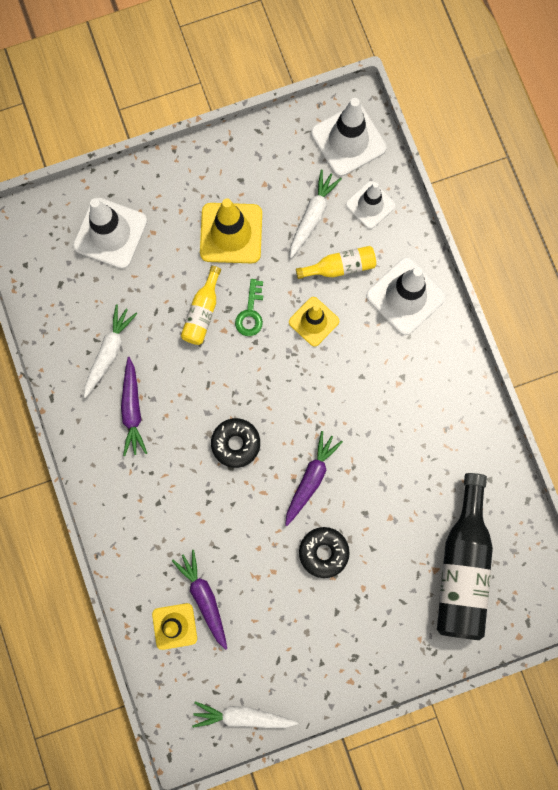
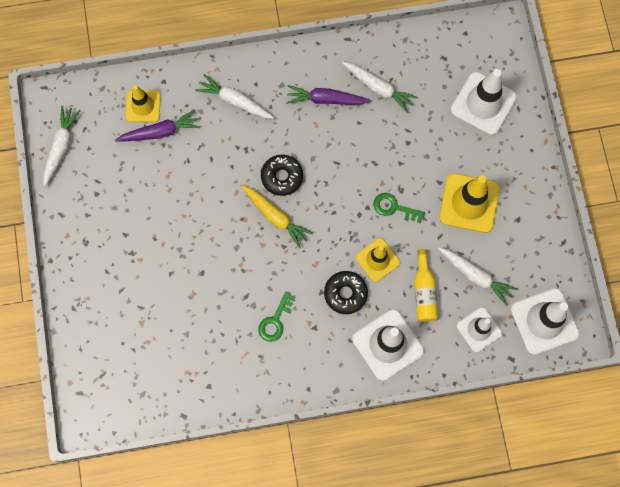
camera: 100 degrees right, 5 degrees down
yellow bottle [181,266,221,345] -> none
purple carrot [285,431,343,526] -> none
black donut [299,527,350,578] -> black donut moved to [324,271,368,314]
black bottle [437,473,493,640] -> none
none -> white carrot [195,74,274,119]
none -> yellow carrot [241,185,313,248]
none -> green key [258,291,296,342]

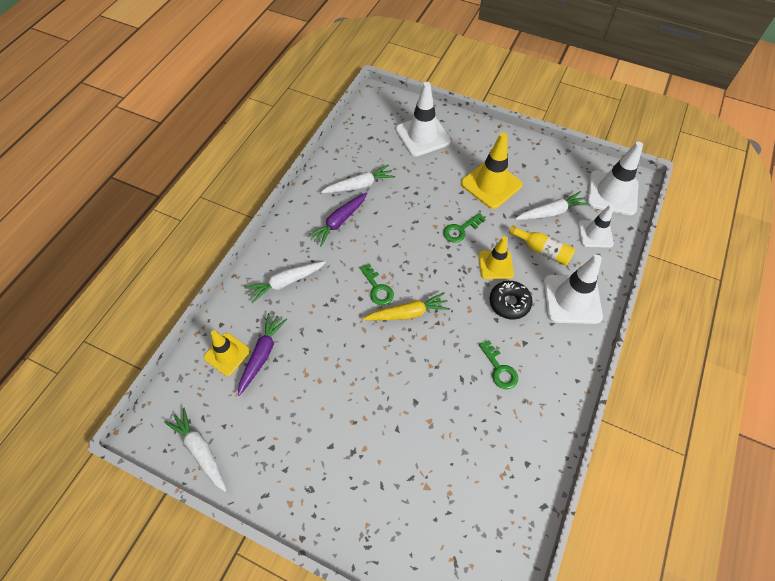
camera: 55 degrees left, 15 degrees down
black donut [261,155,303,196] -> green key [360,264,394,305]

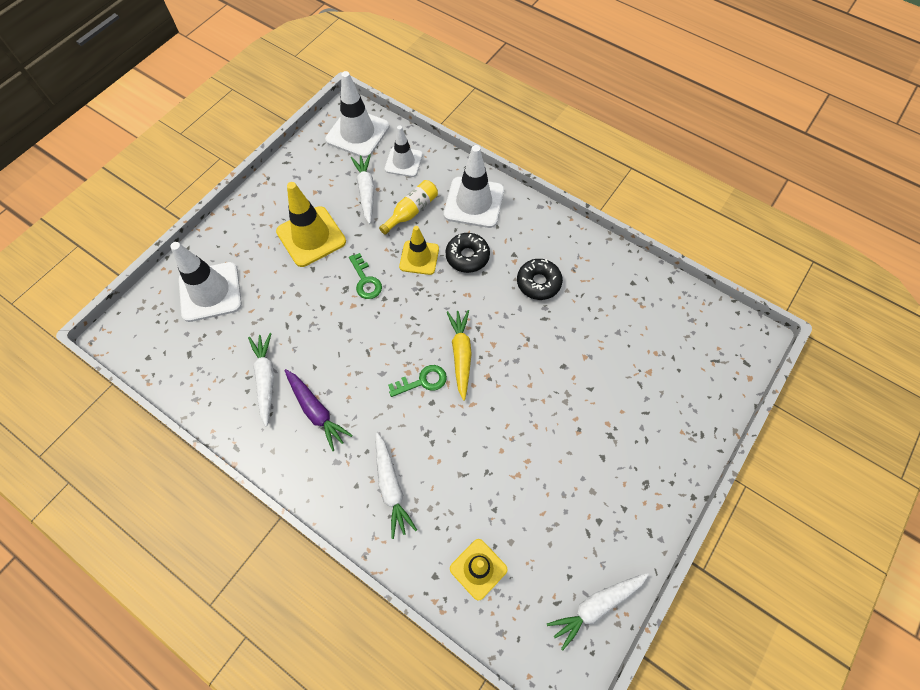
camera: 80 degrees left, 5 degrees up
purple carrot [238,313,287,396] -> none
green key [479,340,518,389] -> black donut [517,259,563,300]

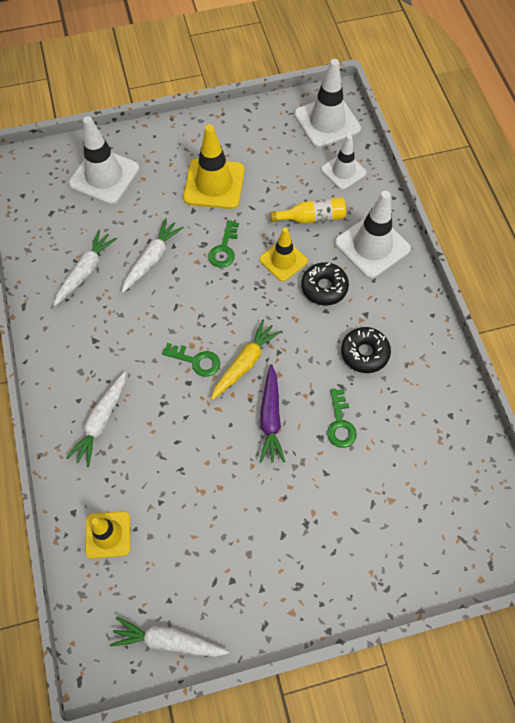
camera: 40 degrees right, 0 degrees up
purple carrot [284,369,353,451] -> purple carrot moved to [260,364,285,463]
white carrot [351,154,375,224] -> white carrot moved to [122,218,184,293]
none -> green key [327,389,357,448]

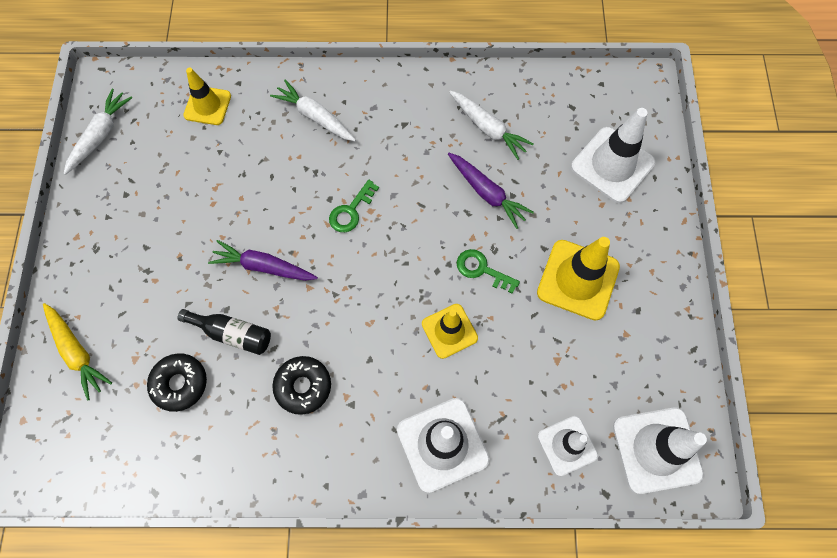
camera: 105 degrees right, 5 degrees up
white carrot [122,218,184,293] -> purple carrot [448,153,534,229]
yellow carrot [211,319,282,400] -> yellow carrot moved to [43,303,112,401]
yellow bottle [270,197,346,224] -> none
black donut [301,262,349,305] -> black donut moved to [147,353,207,412]
green key [327,389,357,448] -> black bottle [178,309,271,355]

